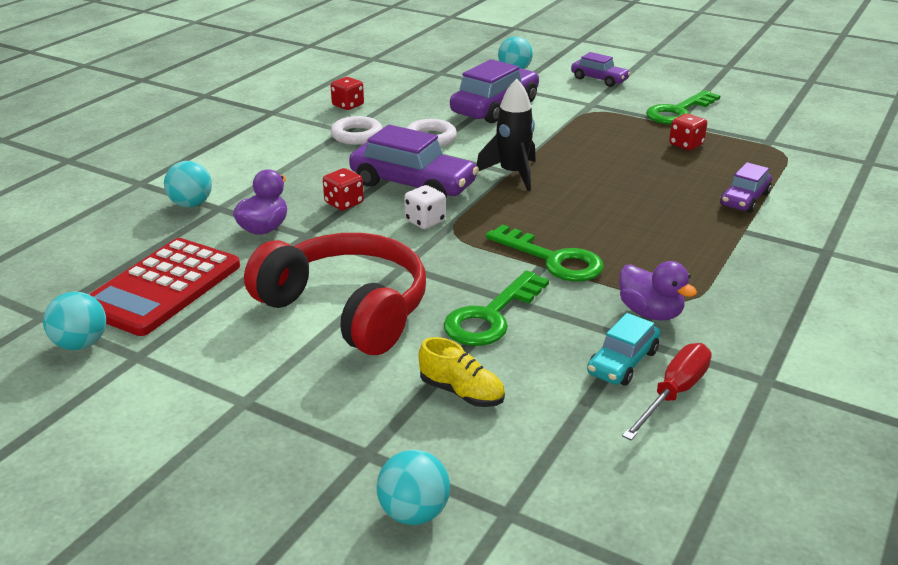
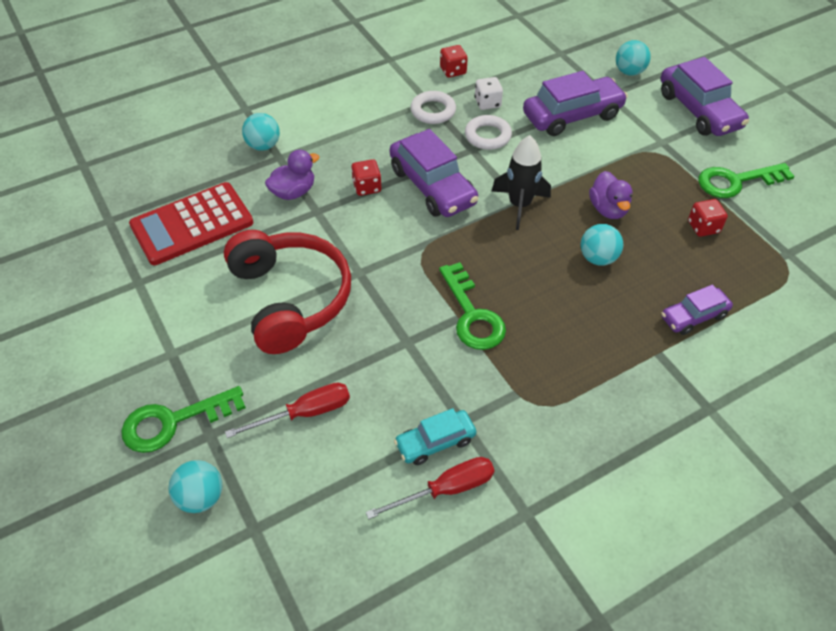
camera: 30 degrees right, 20 degrees up
turquoise ball [43,291,106,350] -> turquoise ball moved to [581,224,623,266]
white dice [404,185,446,229] -> white dice moved to [475,77,503,110]
yellow shoe [418,337,505,407] -> red screwdriver [225,382,350,438]
green key [443,270,549,346] -> green key moved to [121,386,246,453]
purple car [571,52,631,87] -> purple car [661,57,749,136], size x1.75
purple duck [619,261,697,320] -> purple duck moved to [589,171,633,219]

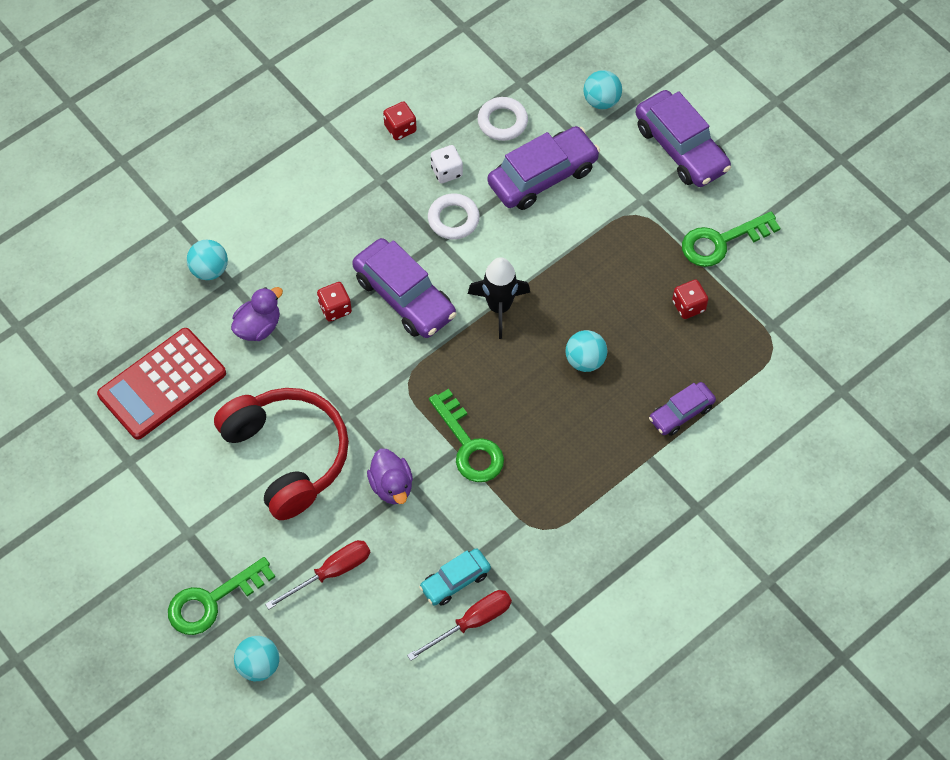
camera: 10 degrees left, 10 degrees up
white ring [411,91,456,124] -> white ring moved to [478,97,528,141]
purple duck [589,171,633,219] -> purple duck moved to [367,449,413,504]

